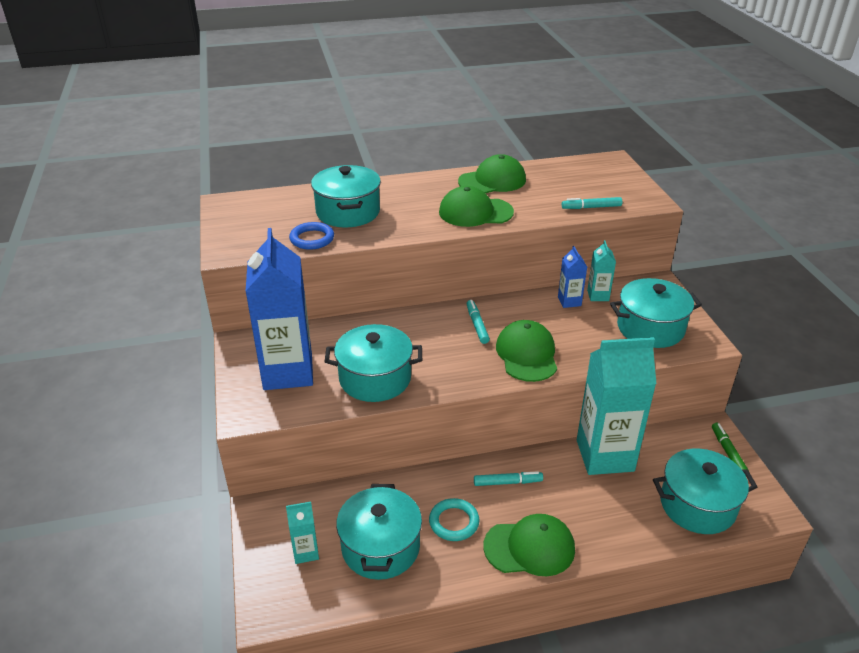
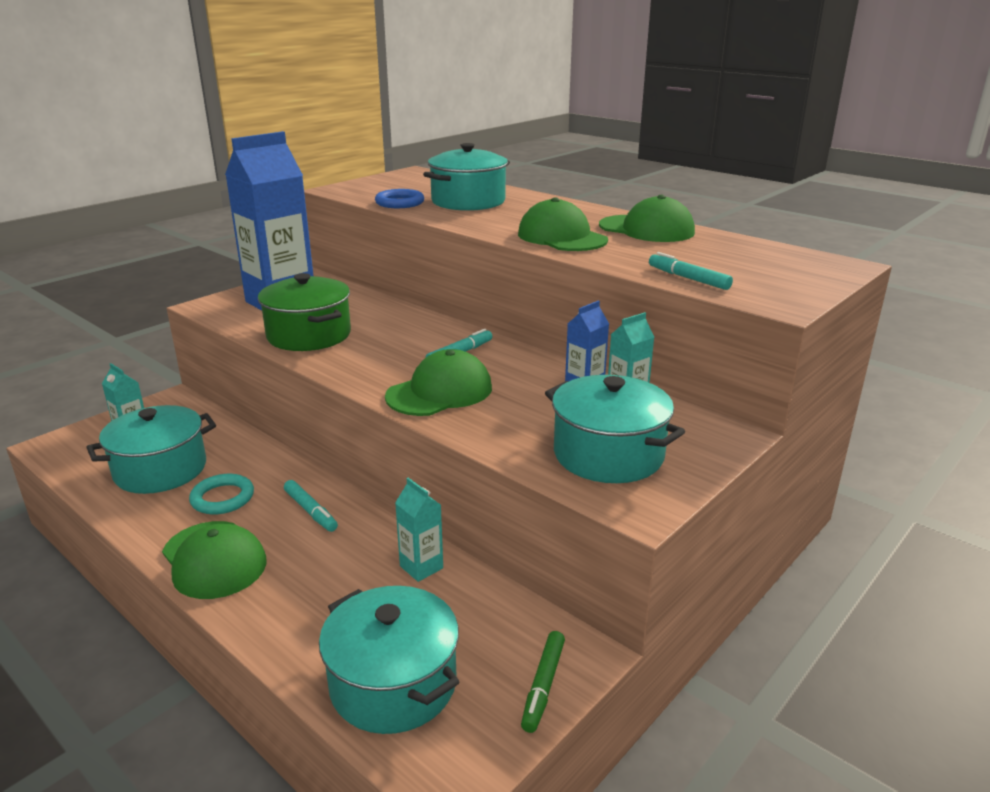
camera: 55 degrees right, 10 degrees down
turquoise pot [324,324,422,402] -> green pot [258,273,351,351]
turquoise carton [577,337,656,475] -> turquoise carton [395,478,443,582], size x0.44
green marker [712,423,749,474] -> green marker turned 150 degrees clockwise [521,631,565,733]

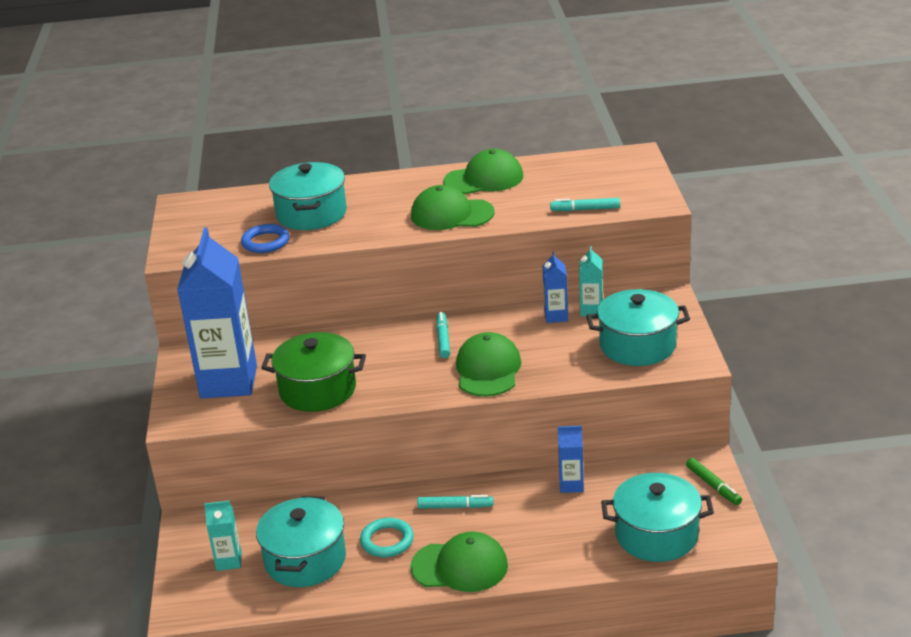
camera: 45 degrees left, 5 degrees up
turquoise carton [395,478,443,582] -> blue carton [558,426,584,493]

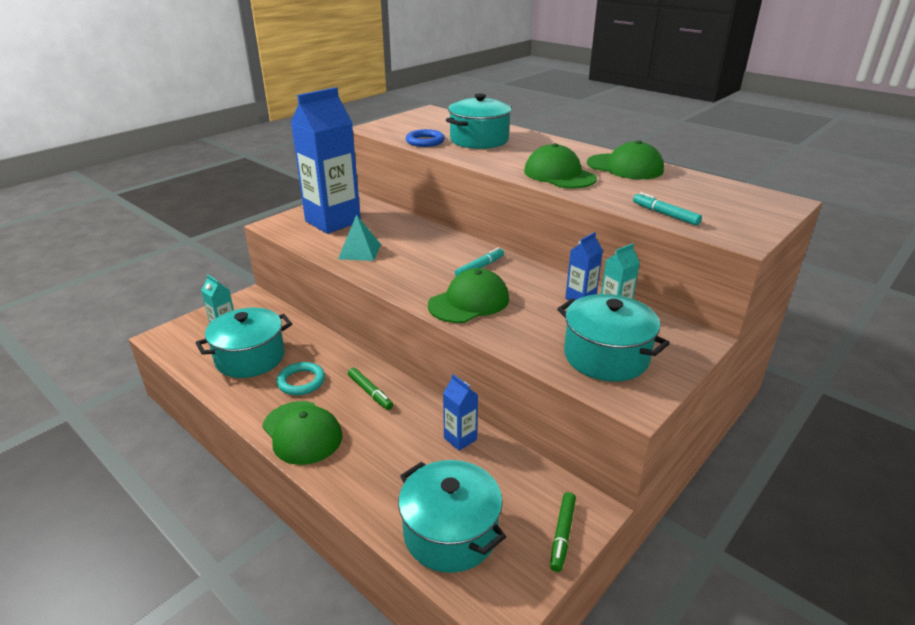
camera: 45 degrees right, 0 degrees up
green pot [261,332,366,412] -> turquoise pyramid [338,215,381,261]
turquoise marker [417,495,493,509] -> green marker [348,368,393,410]

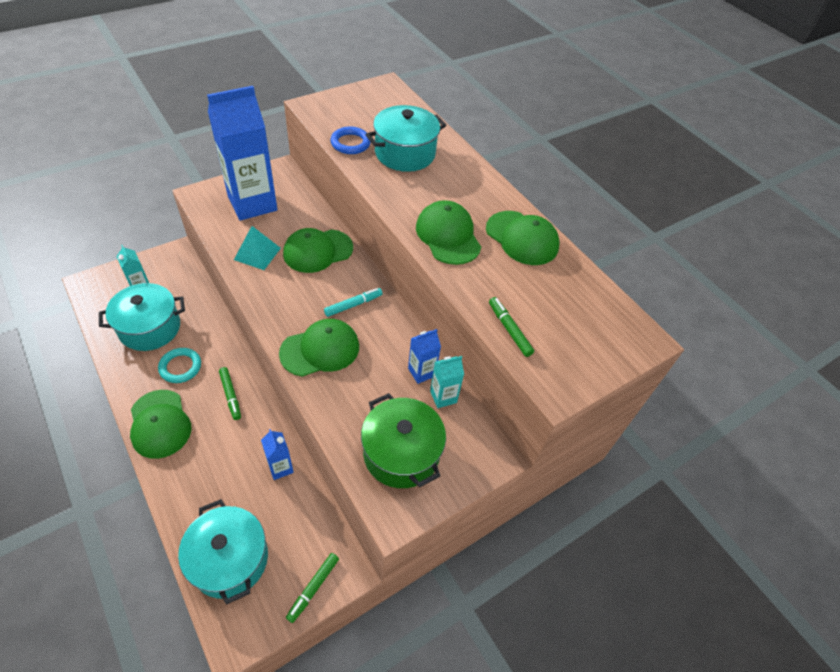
camera: 10 degrees right, 20 degrees up
turquoise pot [557,294,670,382] -> green pot [361,393,446,488]
turquoise marker [633,192,702,226] -> green marker [489,297,534,357]
none -> green cap [283,228,353,273]

